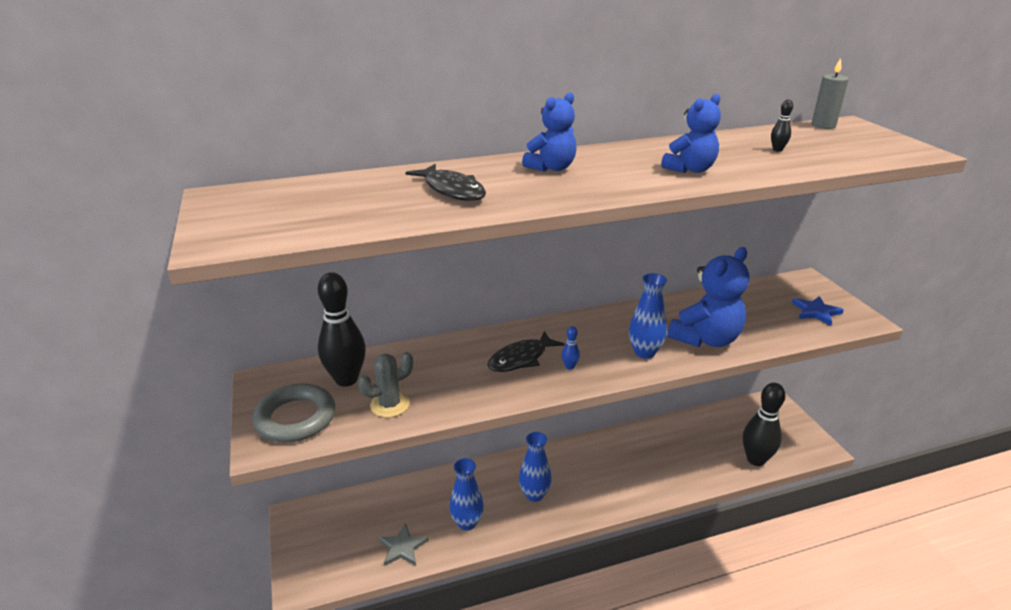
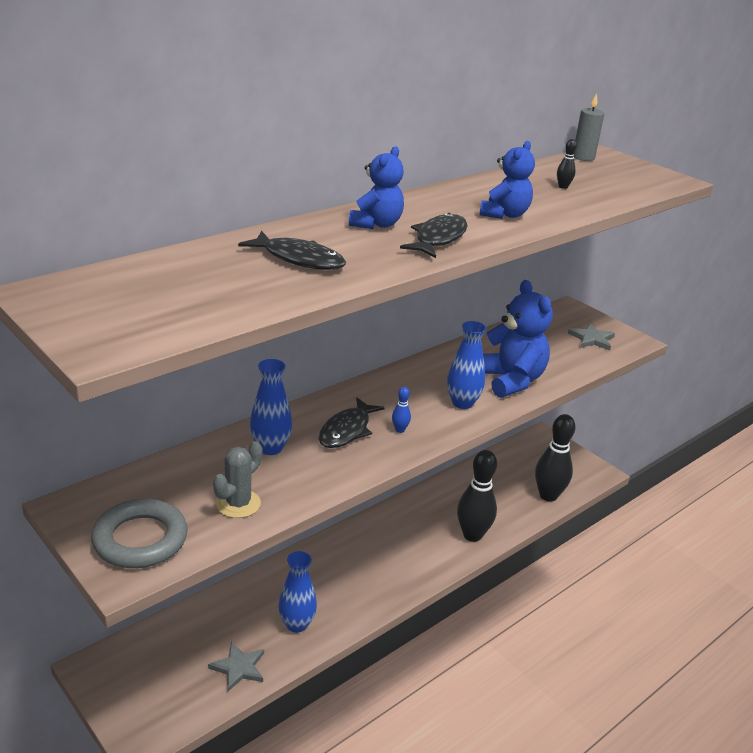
camera: 25 degrees left, 0 degrees up
black bowling pin [318,272,366,387] -> black bowling pin moved to [457,450,497,542]
blue vase [519,432,552,502] -> blue vase moved to [250,359,292,455]
blue teddy bear [667,247,749,347] -> blue teddy bear turned 45 degrees counterclockwise [483,280,553,398]
blue star [792,296,844,326] -> grey star [568,323,615,350]
none -> black fish [400,213,468,258]

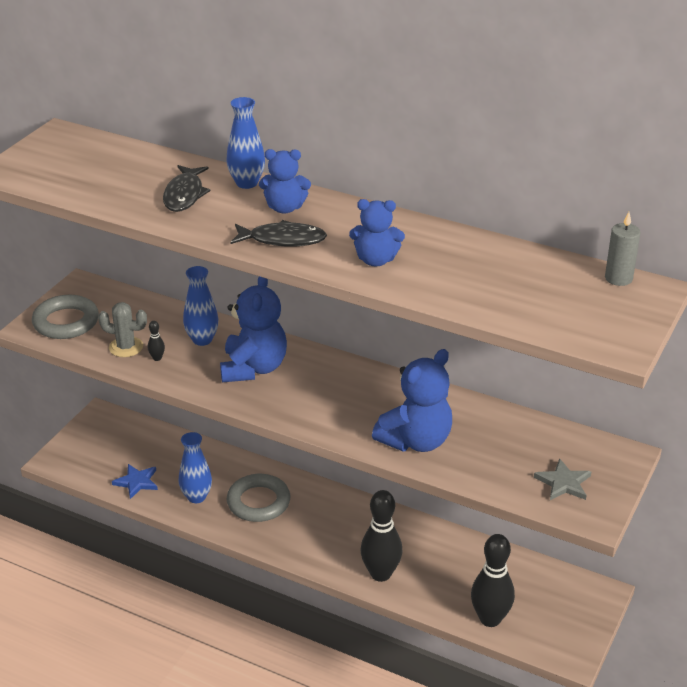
camera: 70 degrees right, 5 degrees up
grey star [208,642,264,692] -> blue star [112,464,158,499]
black fish [318,397,385,448] -> blue teddy bear [220,276,287,382]
blue bowling pin [392,387,411,433] -> none
blue vase [447,321,486,409] -> blue vase moved to [226,97,265,189]
black bowling pin [557,139,577,189] -> black bowling pin moved to [148,321,165,361]
none -> grey ring [227,474,291,522]

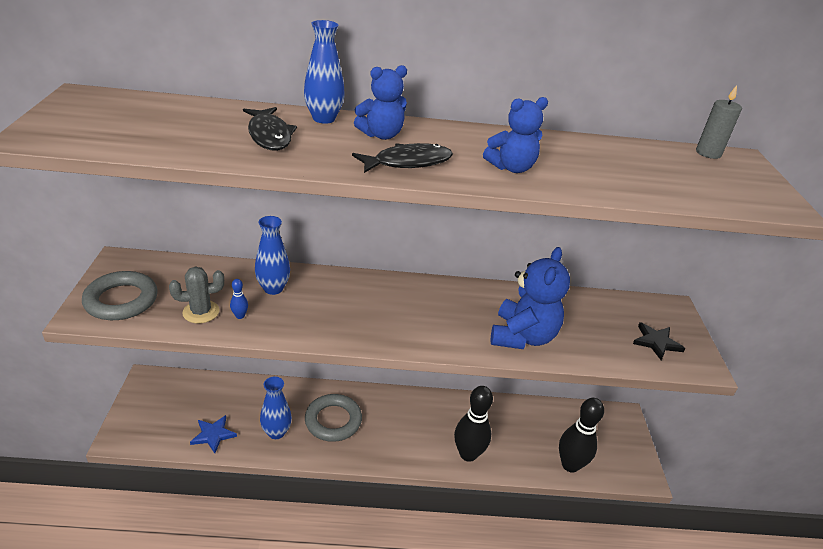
camera: 30 degrees left, 0 degrees up
black bowling pin [148,321,165,361] -> blue bowling pin [230,279,248,319]
blue teddy bear [220,276,287,382] -> none
grey star [534,458,591,500] -> black star [633,322,685,360]

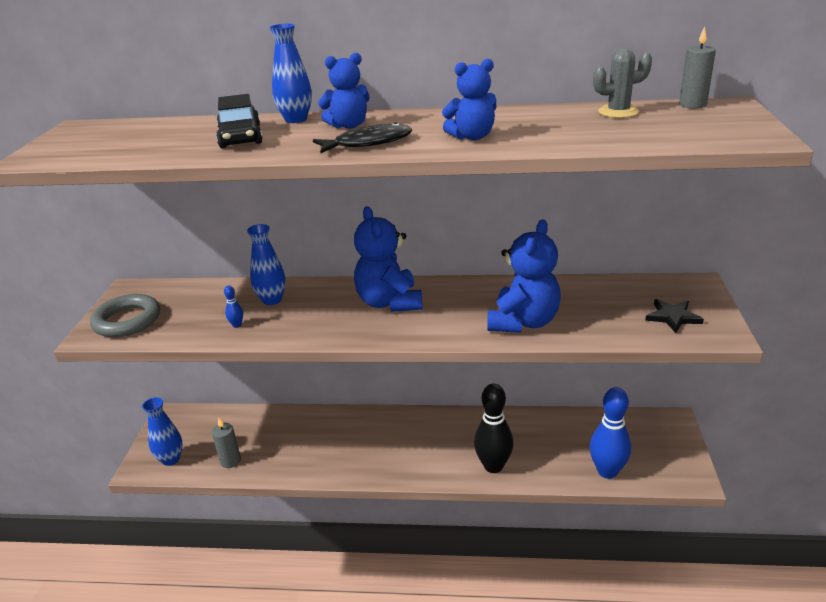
camera: 10 degrees right, 5 degrees down
grey cactus [169,267,224,323] -> grey cactus moved to [593,49,652,118]
blue star [190,415,237,453] -> grey candle [212,418,241,468]
black fish [243,107,297,151] -> black car [216,94,262,149]
blue vase [260,376,292,439] -> blue vase moved to [142,397,183,466]
grey ring [305,394,362,442] -> none
black bowling pin [559,398,604,473] -> blue bowling pin [590,387,631,479]
none -> blue teddy bear [354,206,422,312]

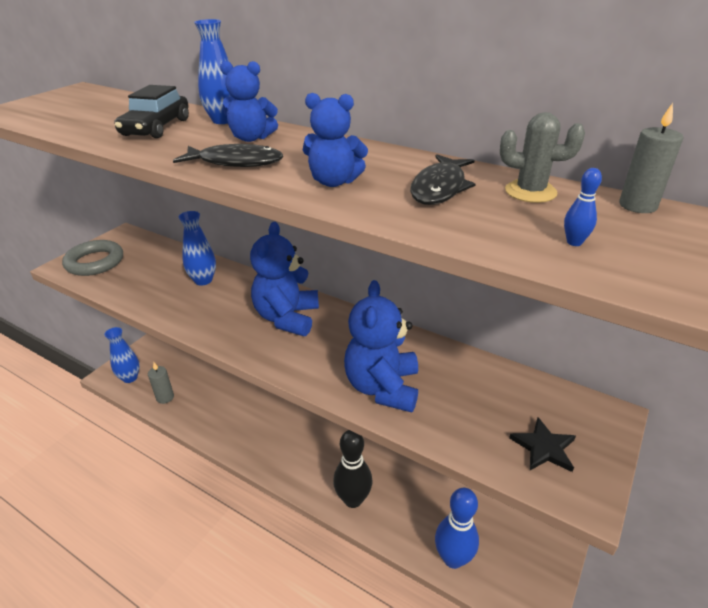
camera: 25 degrees right, 5 degrees up
blue bowling pin [224,285,243,328] -> blue bowling pin moved to [564,168,602,246]
blue teddy bear [487,219,561,333] -> blue teddy bear turned 135 degrees clockwise [344,280,418,413]
none -> black fish [410,154,475,205]

